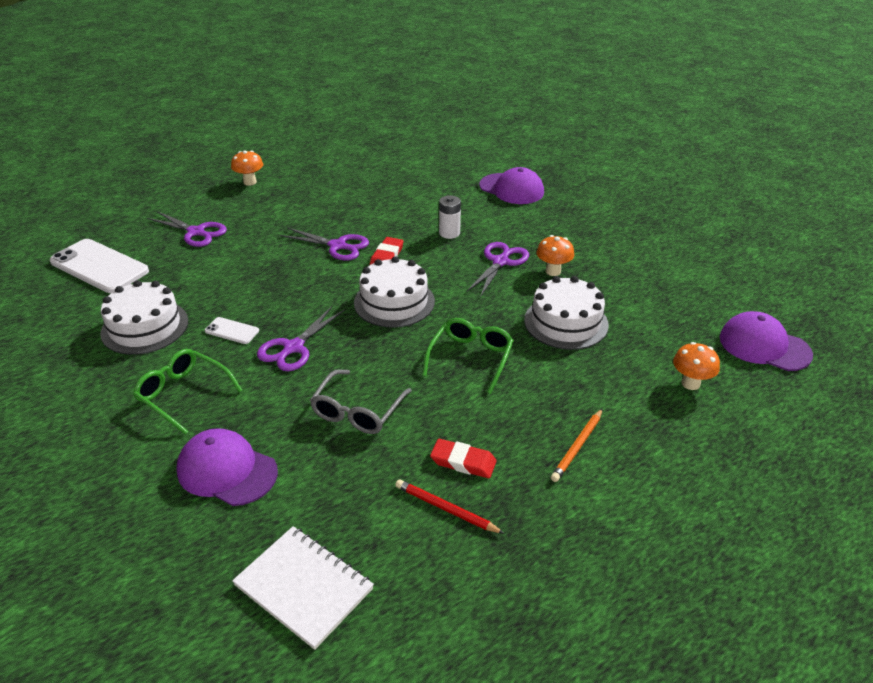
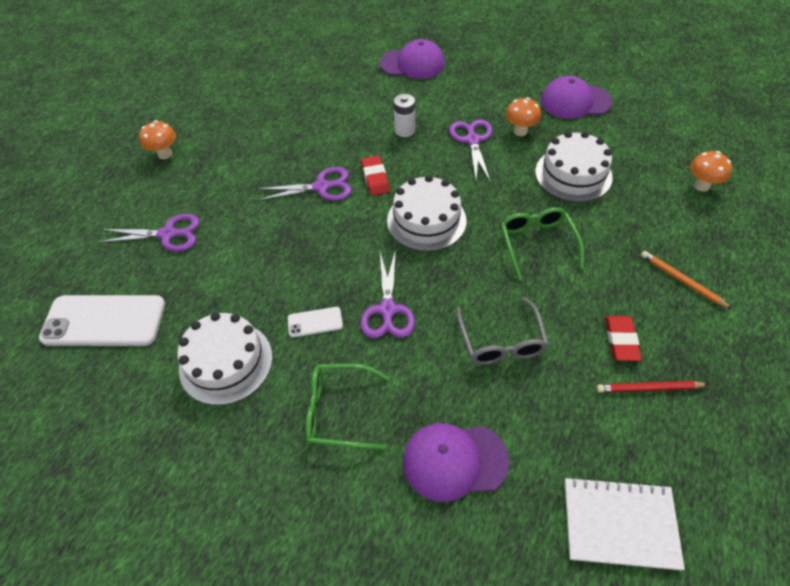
camera: 30 degrees left, 15 degrees up
red eraser [430,439,497,478] -> red eraser turned 75 degrees counterclockwise [605,316,642,361]
orange pencil [551,408,603,482] -> orange pencil turned 135 degrees clockwise [641,251,732,309]
purple cap [720,311,813,371] -> purple cap moved to [541,76,612,119]

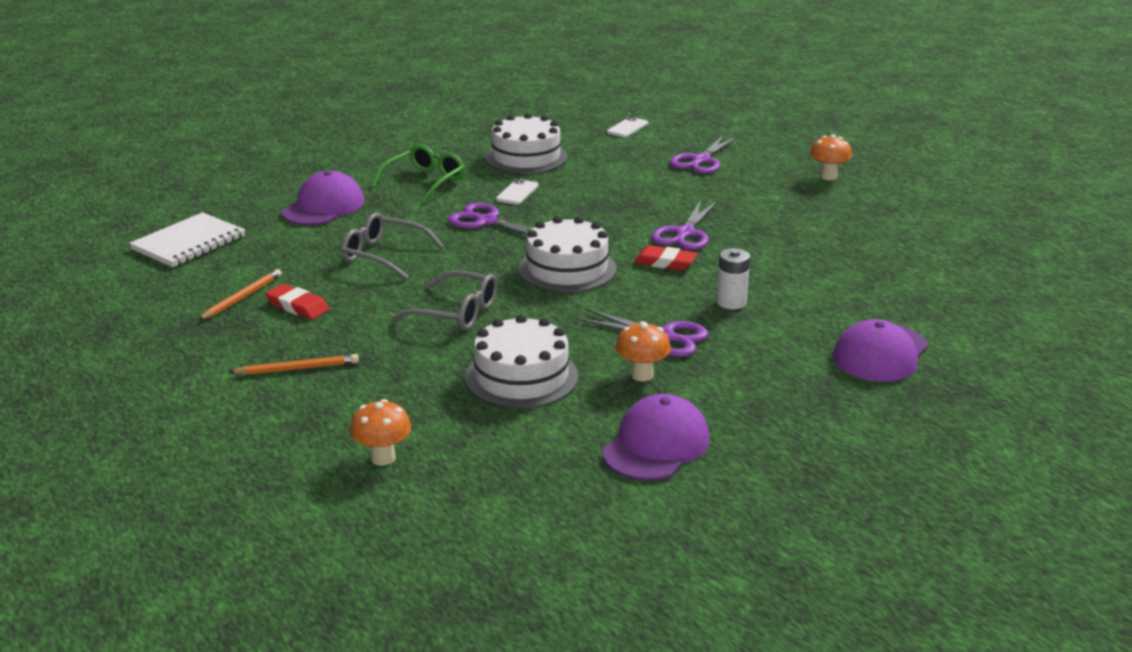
camera: 120 degrees right, 25 degrees down
white phone [39,295,165,346] -> white phone [607,117,648,137], size x0.46
green glasses [501,207,584,280] -> grey glasses [391,270,498,330]
red pencil [597,381,709,393] -> orange pencil [198,269,282,320]

